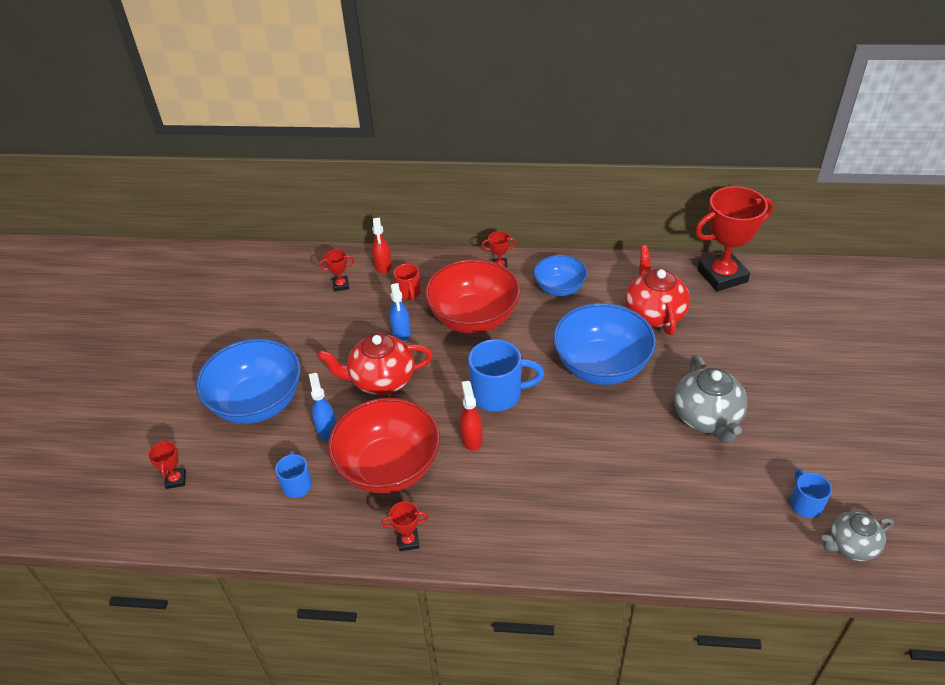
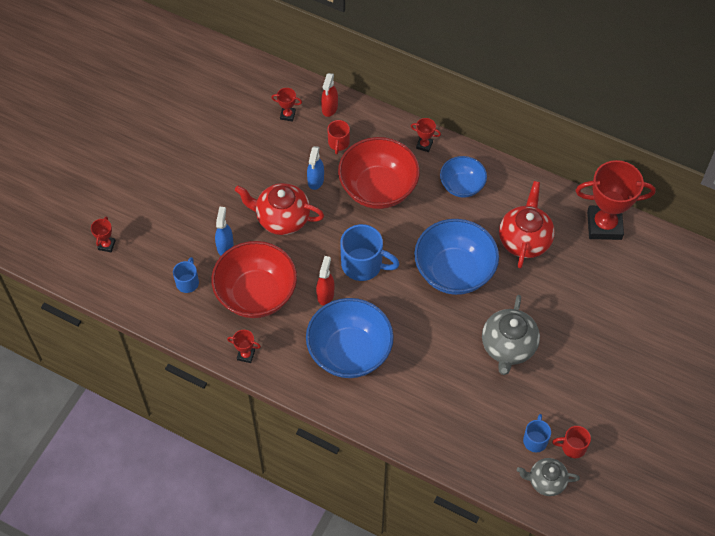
camera: 20 degrees right, 15 degrees up
blue bowl [196,338,301,424] -> blue bowl moved to [306,298,394,378]
none -> red mug [552,426,591,458]

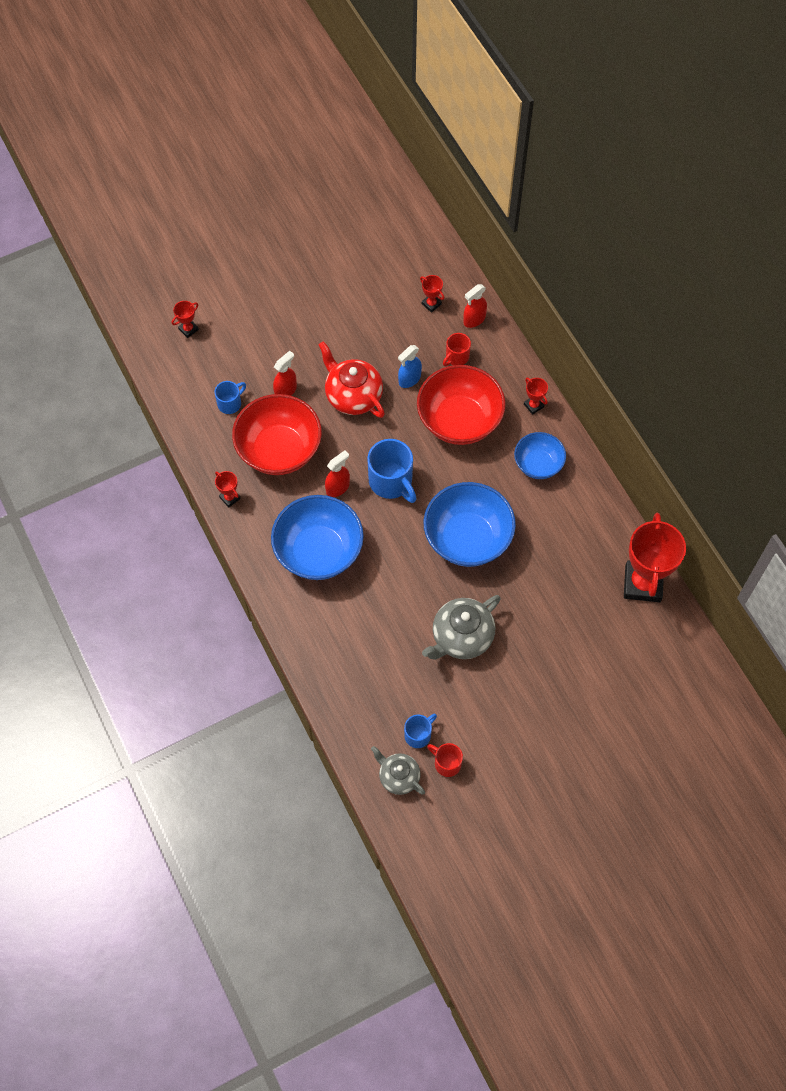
camera: 35 degrees right, 5 degrees up
blue spray bottle [215,206,234,255] -> red spray bottle [273,351,297,396]
red teapot [499,181,555,269] -> none
red trophy [576,160,656,240] -> red trophy turned 60 degrees clockwise [624,513,686,602]

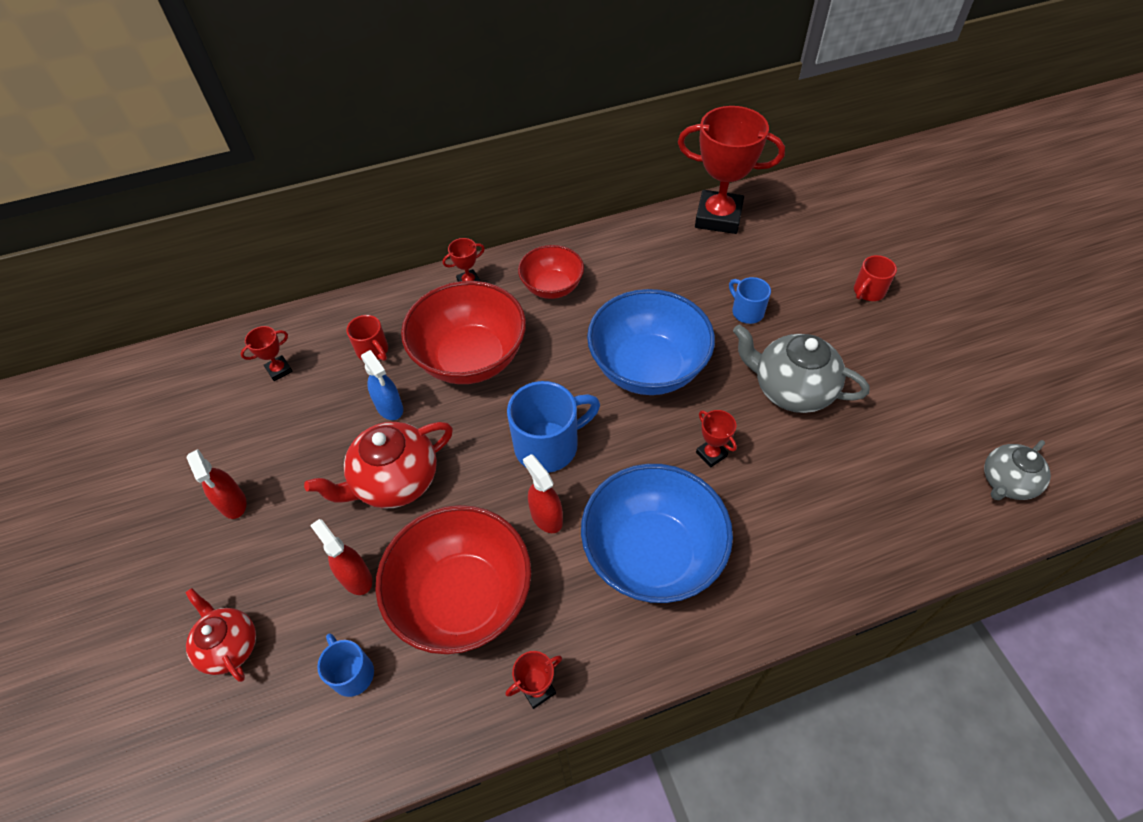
camera: 80 degrees left, 10 degrees down
red trophy [172,301,199,338] -> red trophy moved to [696,410,737,468]
blue mug [404,714,437,748] -> blue mug moved to [729,277,771,324]
grey teapot [422,595,501,660] -> grey teapot turned 150 degrees clockwise [733,324,869,413]
red mug [427,743,463,777] -> red mug moved to [854,255,897,301]
red spray bottle [463,284,487,328] -> red spray bottle moved to [186,449,247,519]
blue bowl [514,432,566,479] -> red bowl [518,245,584,299]
none -> red teapot [185,588,256,682]

